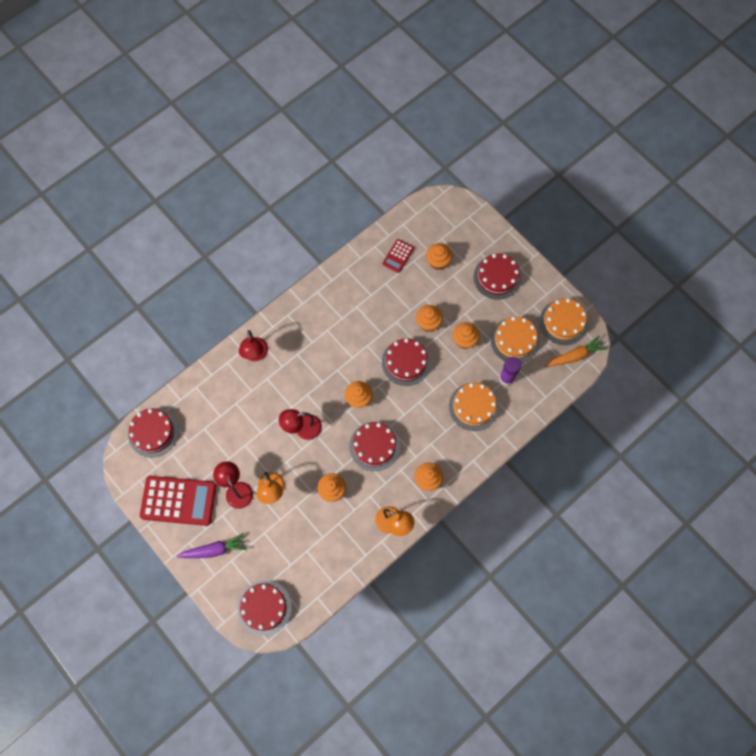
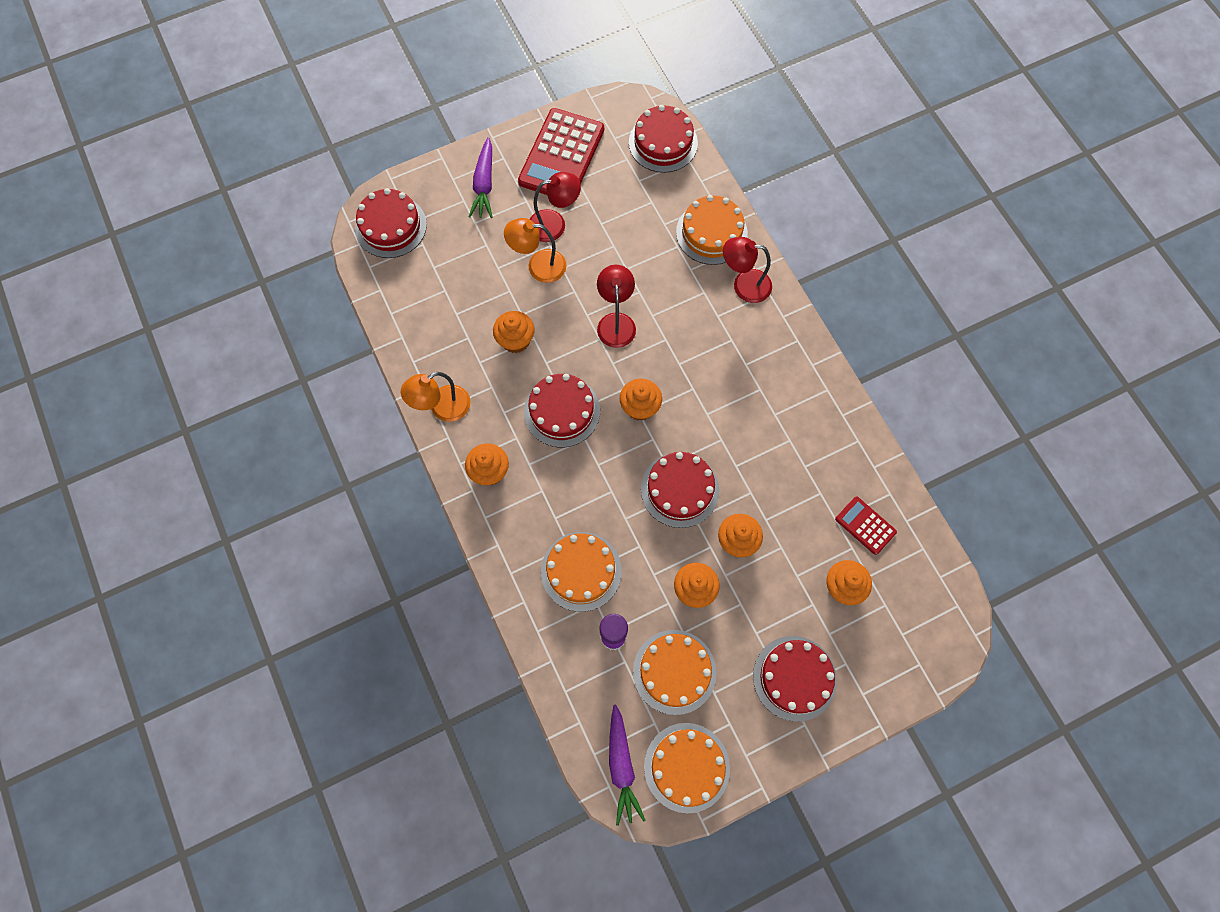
camera: 105 degrees right, 0 degrees up
orange carrot [545,335,607,367] -> purple carrot [609,705,645,826]
none -> orange cake [676,195,748,265]

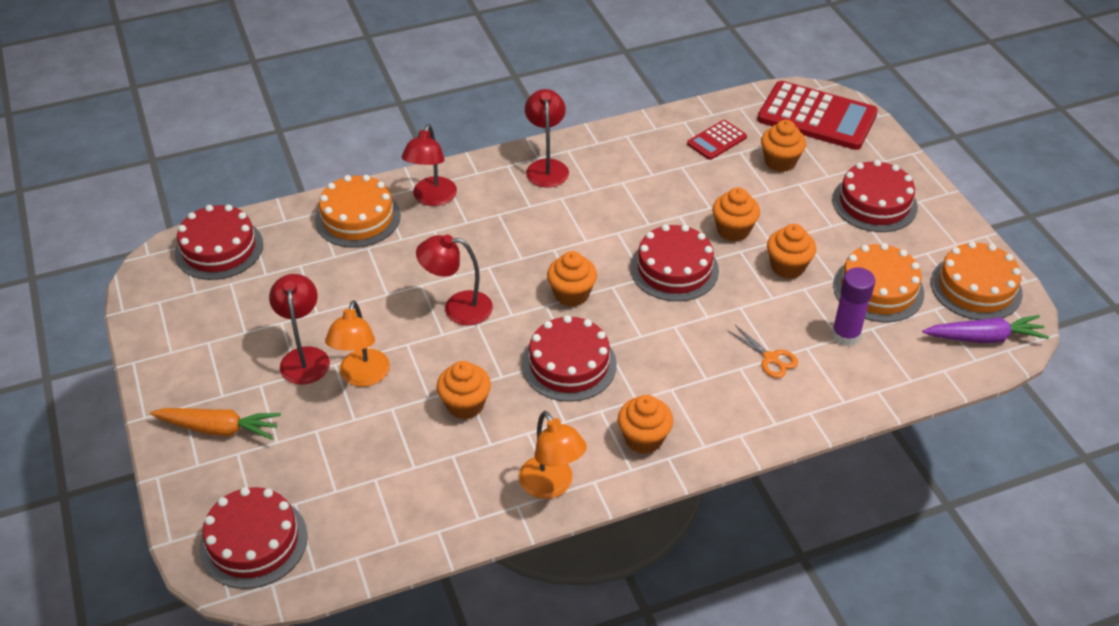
camera: 85 degrees left, 25 degrees down
purple carrot [469,137,493,218] -> orange carrot [150,408,281,440]
red calculator [518,108,604,195] -> red calculator moved to [757,81,878,150]
orange cake [541,532,621,612] -> orange scissors [727,324,798,378]
none -> red lamp [525,89,569,187]

